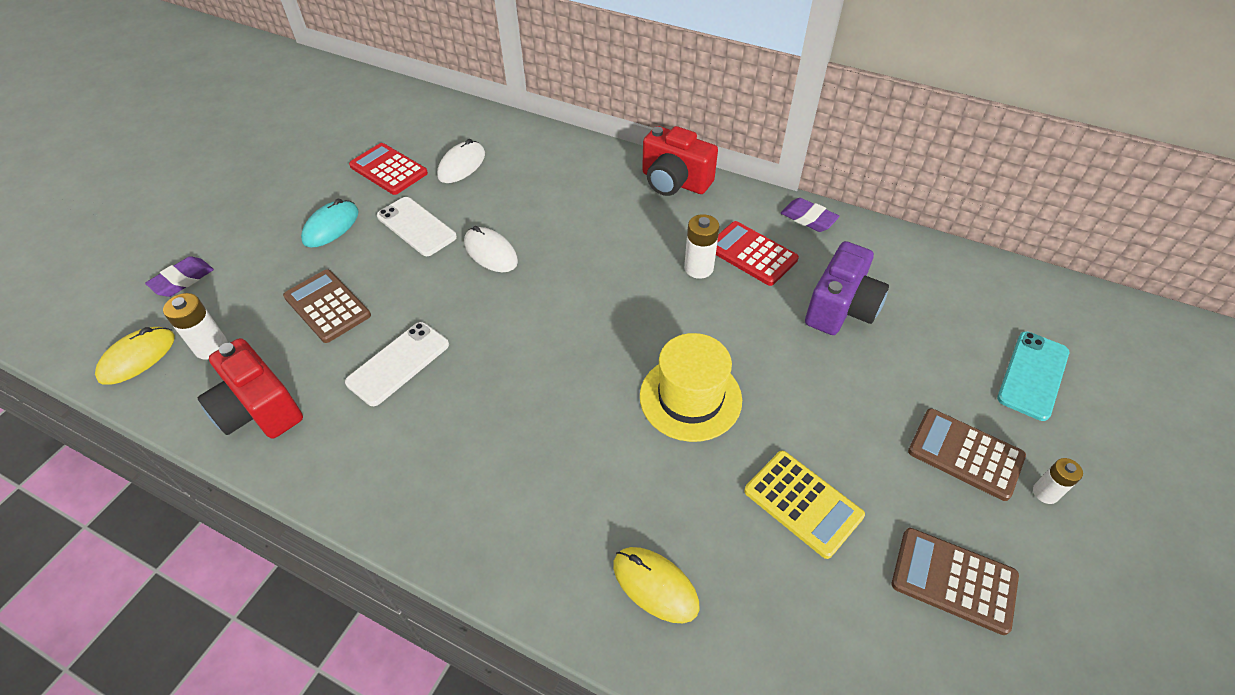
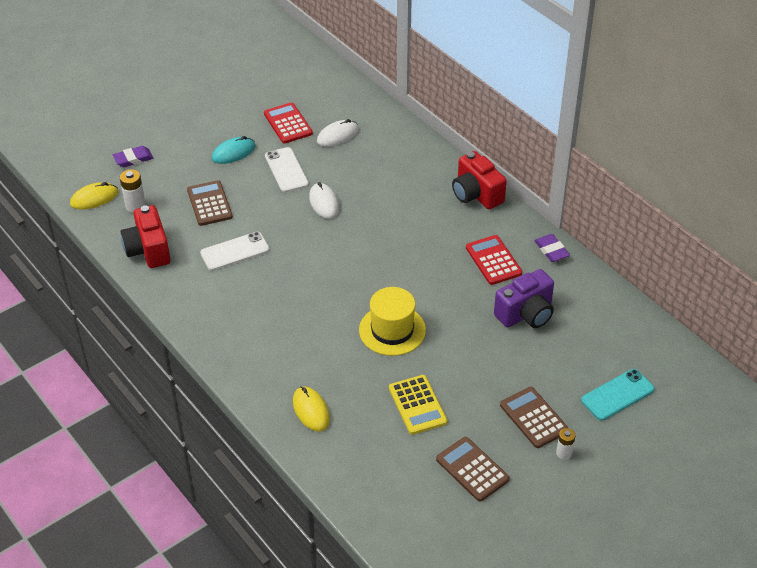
camera: 25 degrees right, 5 degrees down
white battery [684,214,719,279] -> none

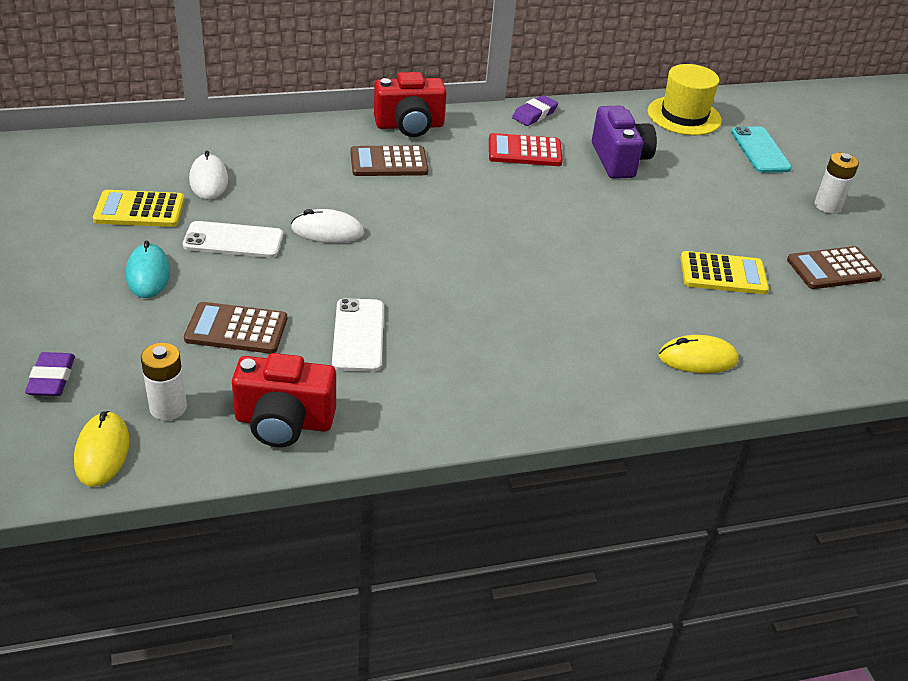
camera: 70 degrees left, 5 degrees down
red calculator [264,102,313,144] -> yellow calculator [93,190,185,227]
yellow hat [359,287,426,356] -> yellow hat moved to [648,64,722,135]
brown calculator [500,387,568,448] -> brown calculator moved to [350,145,428,176]
purple eraser [534,234,570,262] -> purple eraser turned 45 degrees counterclockwise [512,95,558,126]
white battery [556,428,576,460] -> white battery [814,153,859,214], size x1.51

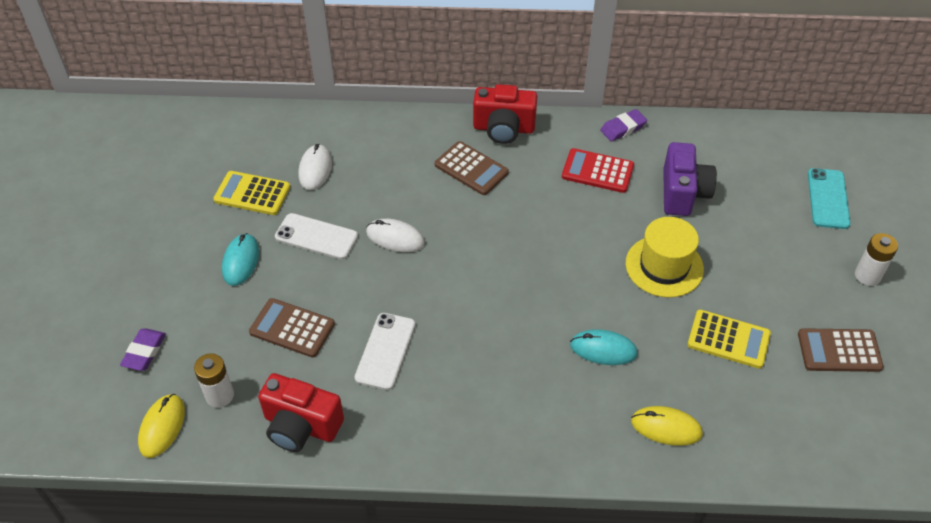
camera: 20 degrees right, 10 degrees up
brown calculator [350,145,428,176] -> brown calculator turned 150 degrees counterclockwise [435,141,509,195]
yellow hat [648,64,722,135] -> yellow hat moved to [625,217,704,298]
none -> turquoise mouse [570,329,638,365]

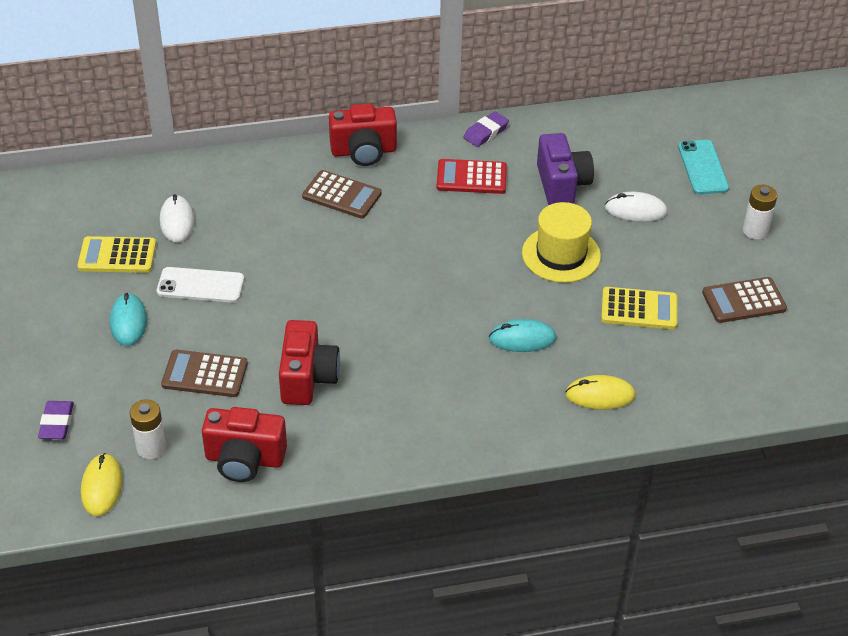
camera: 15 degrees left, 5 degrees down
white phone [355,313,415,390] -> red camera [279,320,340,405]
white mouse [366,219,425,252] -> white mouse moved to [605,192,668,222]

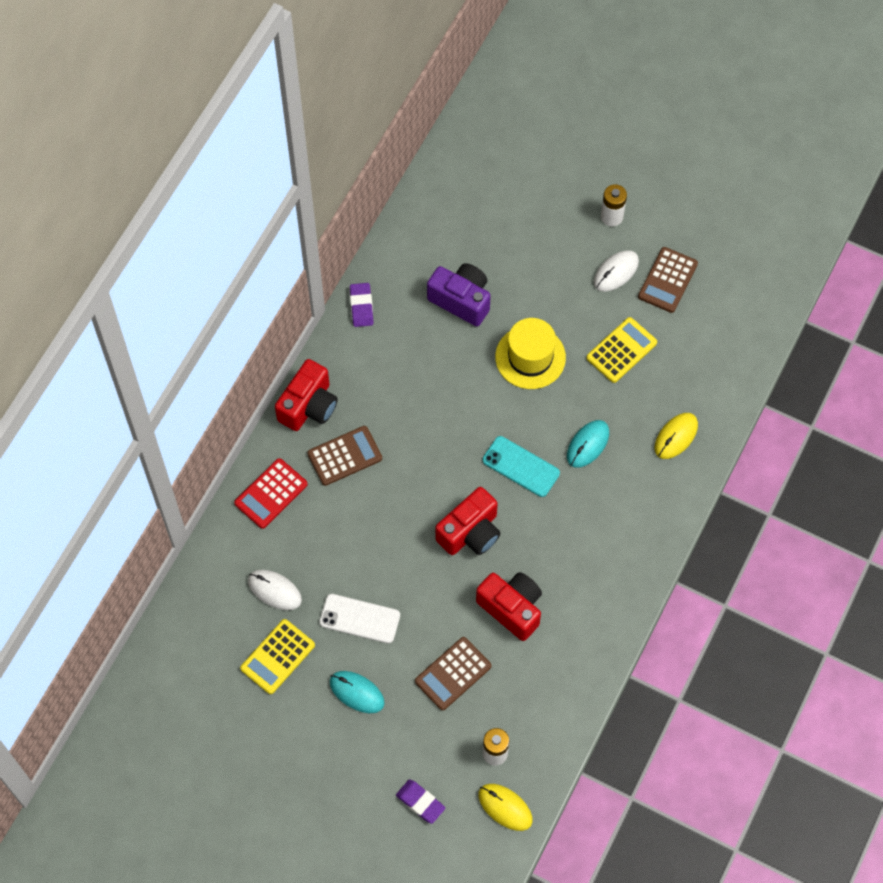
camera: 50 degrees left, 20 degrees up
white phone [157,267,244,303] -> white phone turned 60 degrees clockwise [319,594,400,644]
red camera [202,407,287,482] -> red camera moved to [435,487,500,555]
red calculator [437,159,507,194] -> red calculator moved to [234,458,308,529]
white mouse [605,192,668,222] -> white mouse moved to [594,250,639,292]
turquoise phone [678,140,729,194] -> turquoise phone moved to [483,436,560,497]

